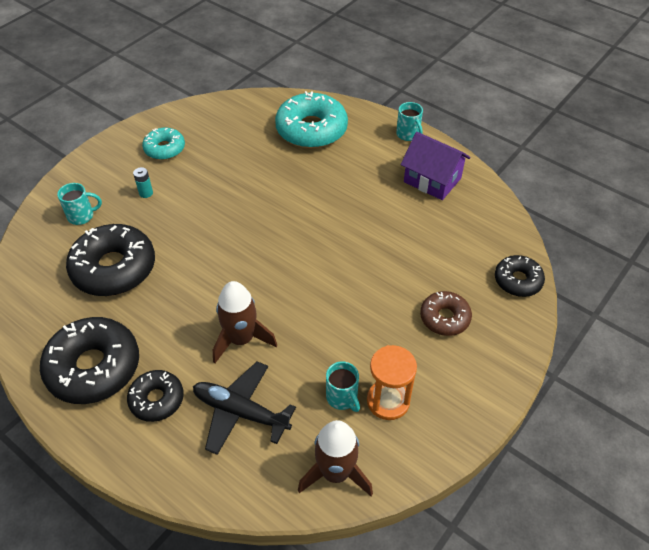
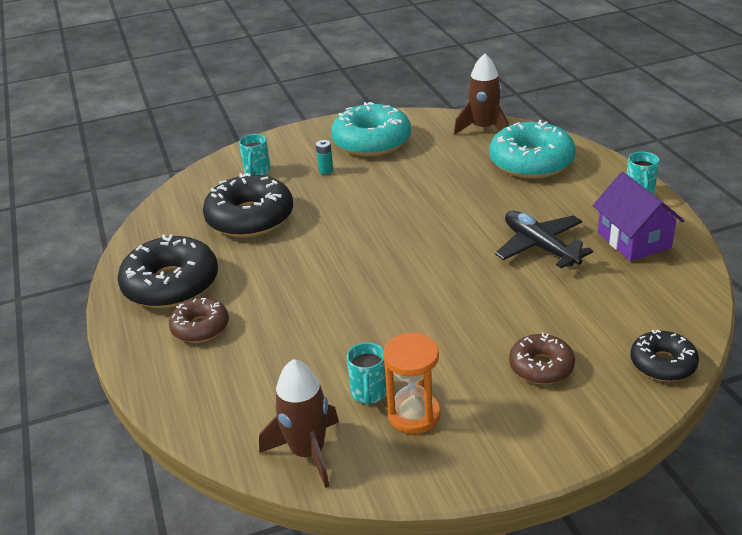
camera: 35 degrees right, 15 degrees down
turquoise mug [57,183,102,225] -> turquoise mug turned 75 degrees clockwise [239,134,271,176]
black donut [127,370,184,422] -> brown donut [169,298,229,343]
turquoise donut [142,127,185,160] -> turquoise donut [331,102,411,157], size x1.77
black plane [193,362,296,455] -> black plane moved to [495,211,593,268]
brown rocket [213,281,277,363] -> brown rocket moved to [454,53,509,135]

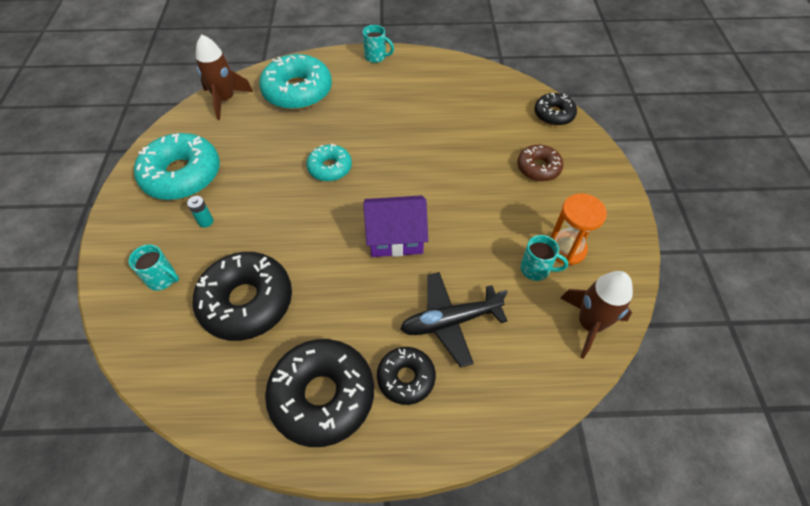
camera: 75 degrees left, 20 degrees up
brown donut [169,298,229,343] -> black donut [377,347,436,405]
black plane [495,211,593,268] -> black plane moved to [401,272,508,368]
purple house [593,172,684,261] -> purple house moved to [363,195,428,257]
none -> turquoise donut [306,144,352,182]

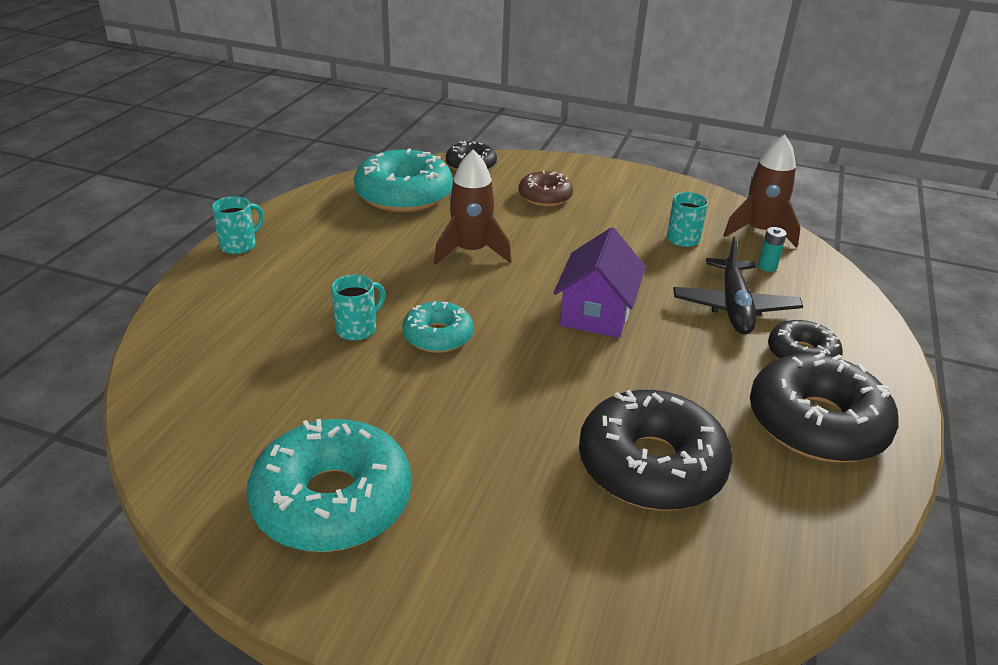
camera: 70 degrees left, 20 degrees down
turquoise mug [129,244,179,291] -> turquoise mug moved to [331,275,385,341]
turquoise battery [187,196,213,228] -> turquoise battery moved to [758,227,787,272]
brown rocket [196,34,253,120] -> brown rocket moved to [434,150,511,265]
turquoise donut [259,54,332,110] -> turquoise donut moved to [354,148,453,212]
orange hourglass [550,194,607,265] -> none

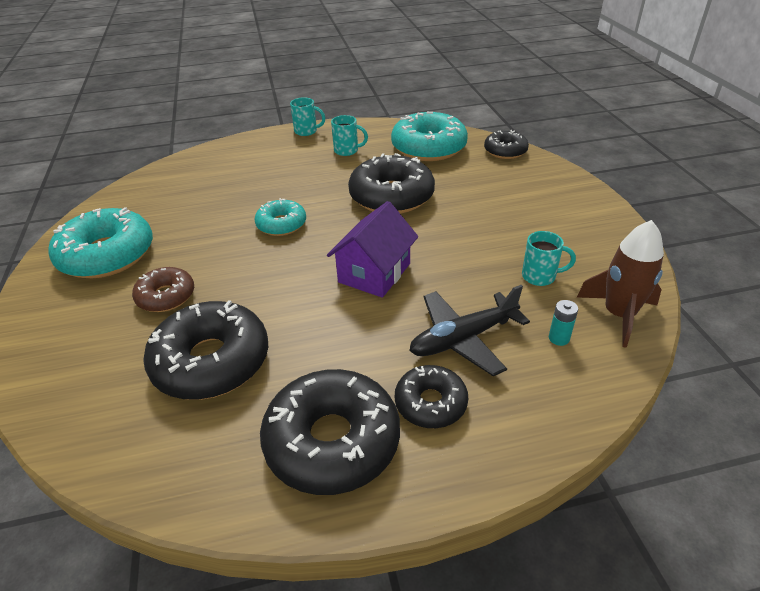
camera: 60 degrees right, 5 degrees up
turquoise mug [331,275,385,341] -> turquoise mug moved to [331,115,368,156]
brown rocket [434,150,511,265] -> black donut [348,153,435,214]
brown donut [519,171,573,207] -> brown donut moved to [132,267,194,312]
purple house [553,227,646,338] -> purple house turned 45 degrees counterclockwise [327,201,418,298]

